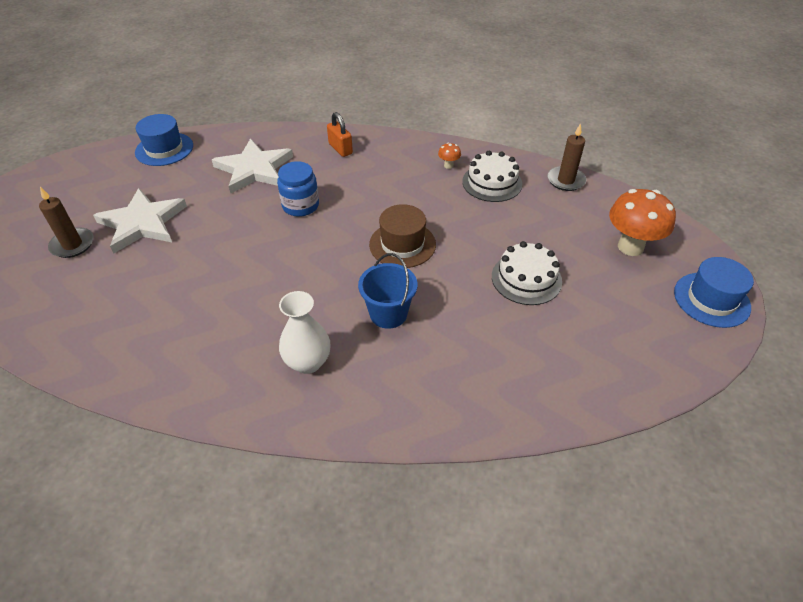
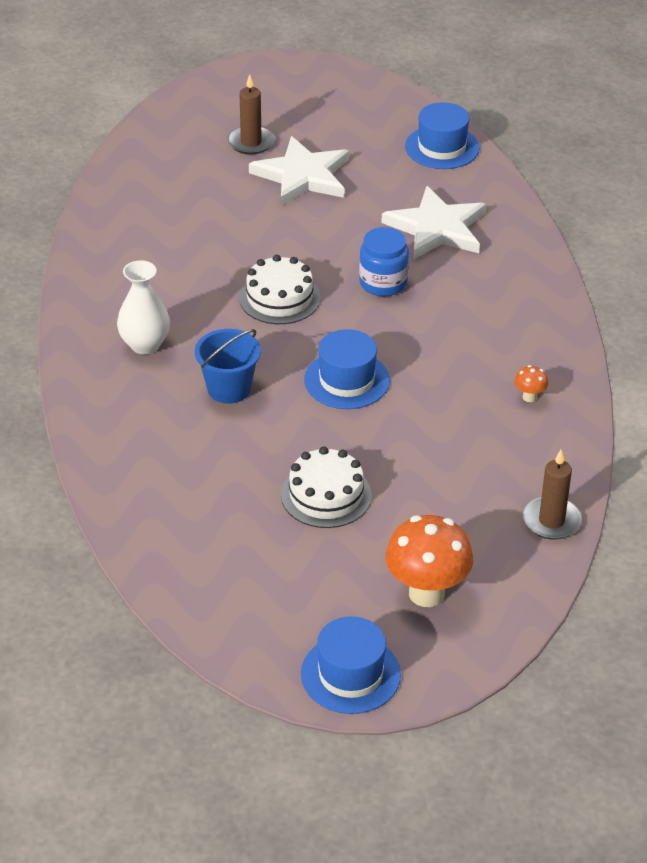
camera: 75 degrees right, 5 degrees down
orange padlock [327,112,353,157] -> none
brown hat [369,204,436,268] -> blue hat [304,329,390,409]
white cake [462,151,522,202] -> white cake moved to [239,255,320,324]

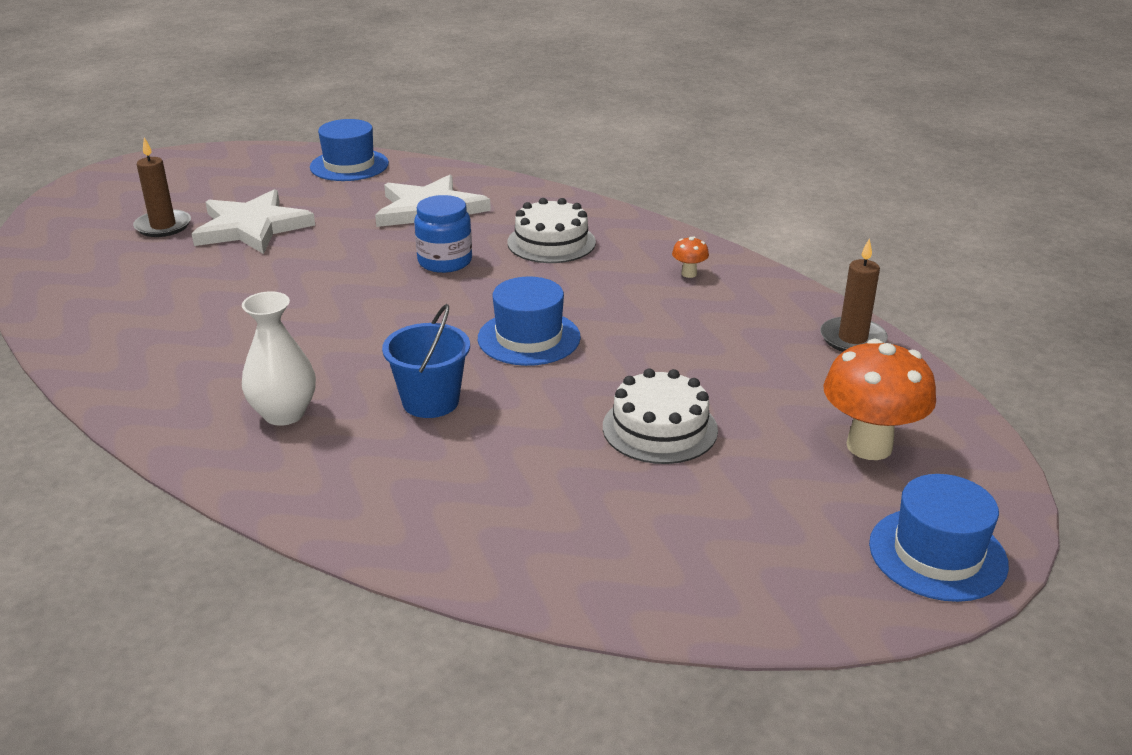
camera: 45 degrees left, 10 degrees down
white cake [239,255,320,324] -> white cake moved to [507,198,596,263]

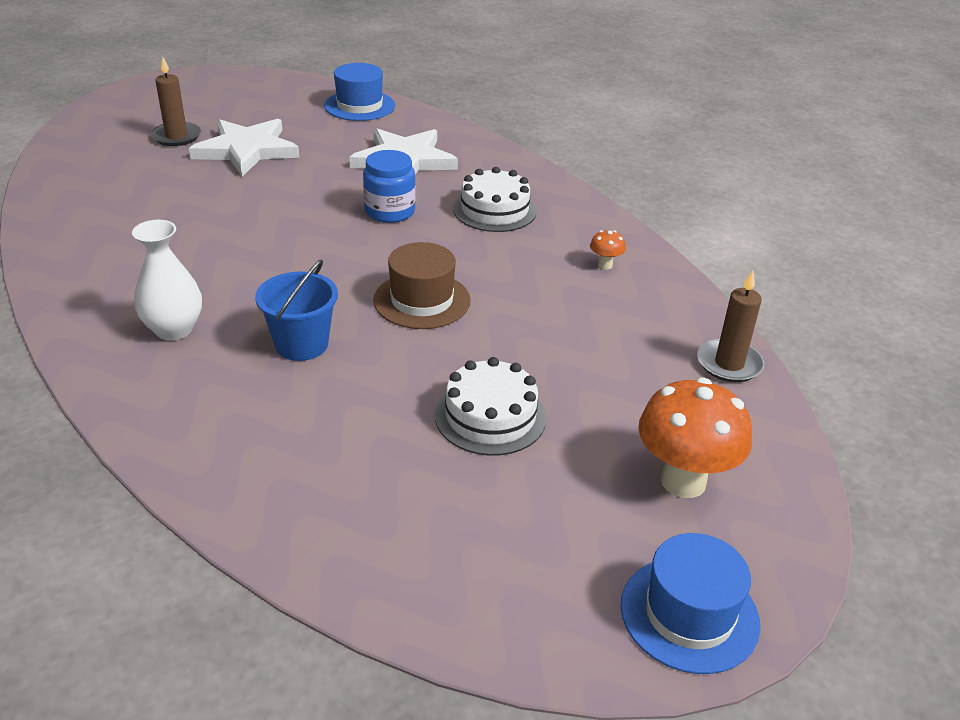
camera: 15 degrees right, 5 degrees up
blue hat [478,276,581,366] -> brown hat [373,242,471,329]

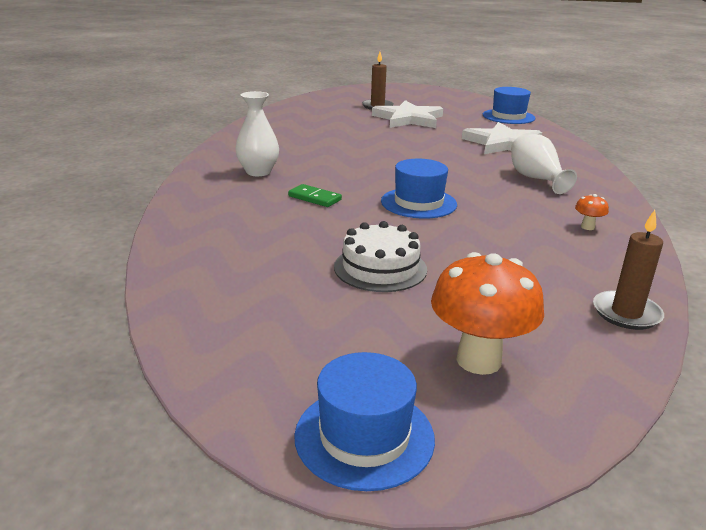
camera: 40 degrees right, 10 degrees down
blue bucket [255,260,338,361] -> green domino [288,184,342,207]
blue jar [363,150,416,223] -> none
brown hat [373,242,471,329] -> blue hat [381,159,457,219]
white cake [453,167,536,232] -> white vase [511,134,577,194]

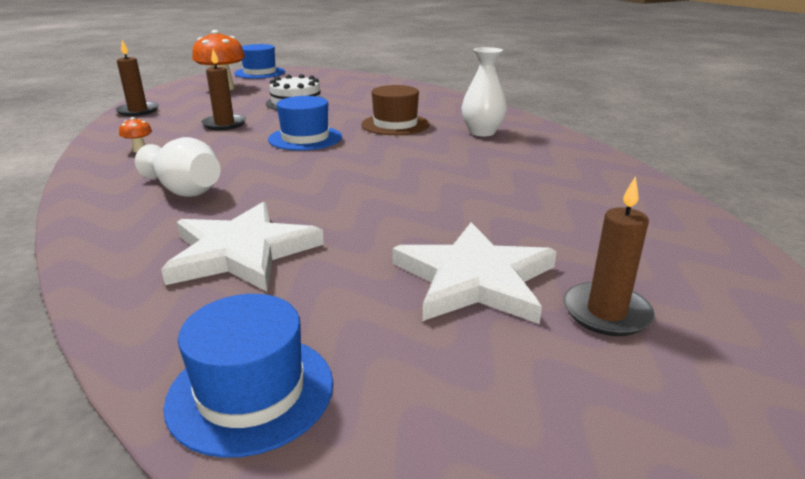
camera: 150 degrees right, 0 degrees up
green domino [288,184,342,207] -> brown hat [361,85,430,135]
none -> brown candle [201,49,246,130]

